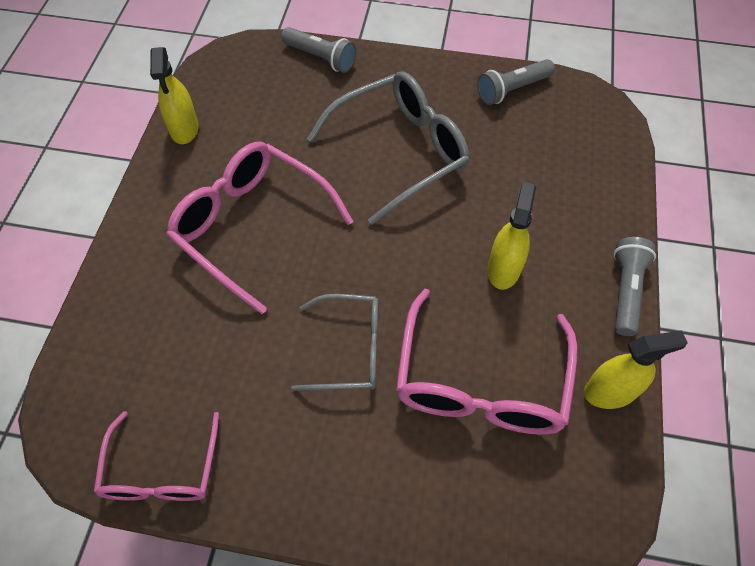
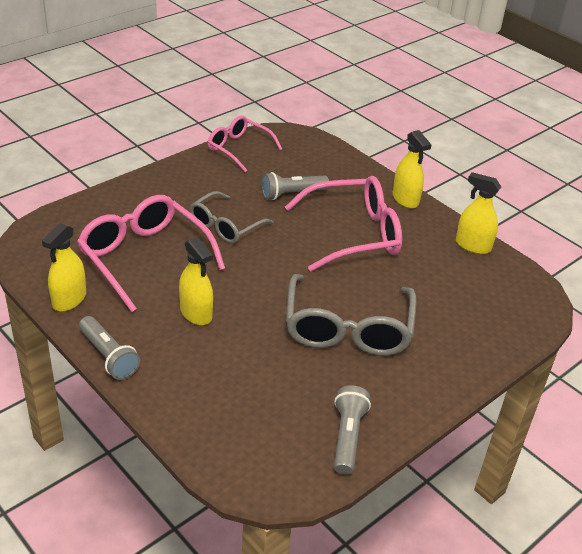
camera: 125 degrees right, 20 degrees down
grey flashlight [281,27,356,73] -> grey flashlight moved to [262,172,329,200]
none -> yellow spray bottle [392,130,431,209]

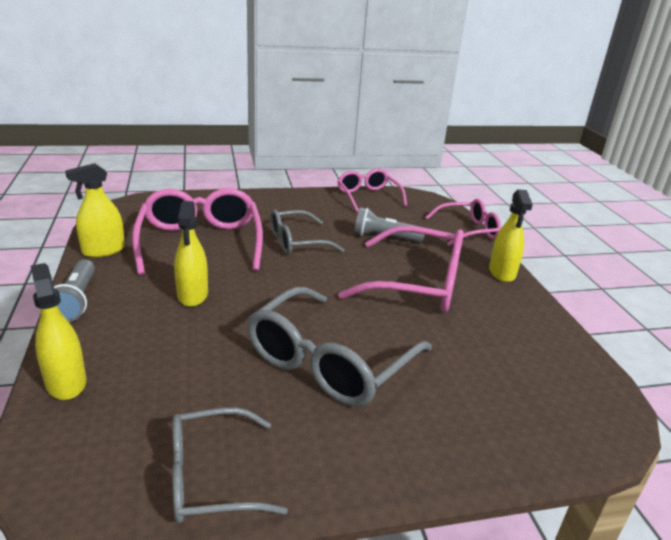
camera: 30 degrees right, 10 degrees down
grey flashlight [334,385,371,475] -> grey glasses [172,407,288,523]
yellow spray bottle [456,172,501,254] -> yellow spray bottle moved to [31,263,86,400]
none -> pink glasses [425,199,501,246]

